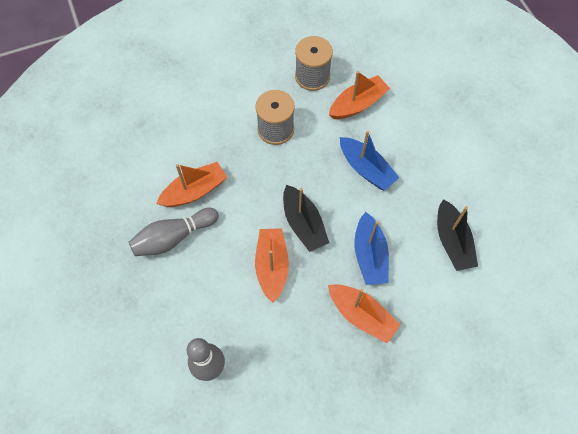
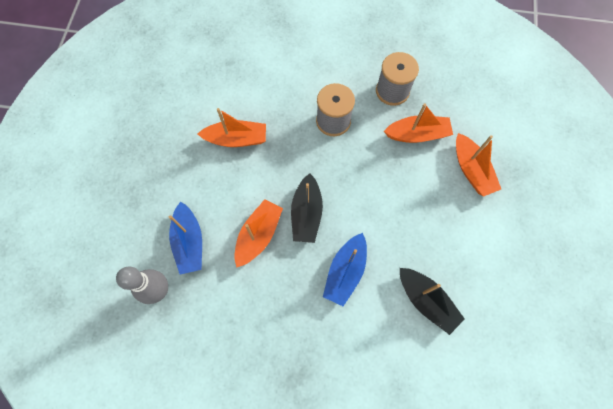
camera: 30 degrees right, 5 degrees up
grey bowling pin [129,208,219,256] -> none
orange boat [328,284,400,343] -> orange boat moved to [456,133,501,197]
blue boat [340,131,399,191] -> blue boat moved to [169,201,202,274]
black boat [437,199,478,271] -> black boat turned 60 degrees counterclockwise [400,268,465,335]

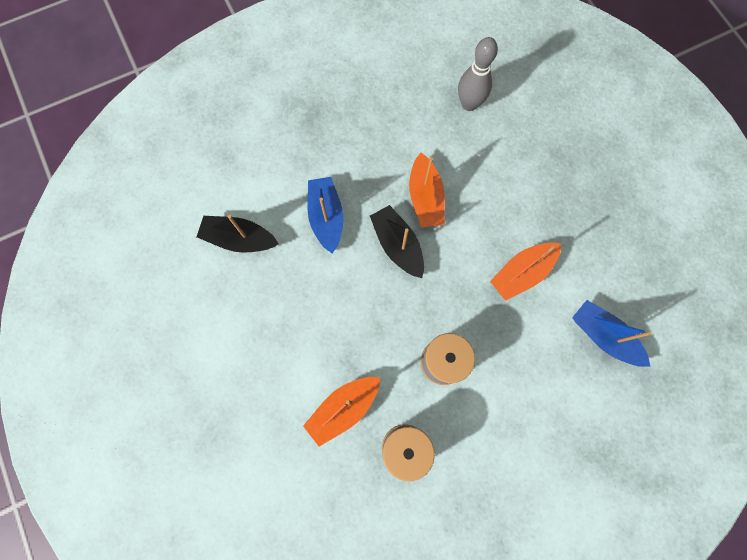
camera: 145 degrees right, 5 degrees up
blue boat [169,201,202,274] -> blue boat moved to [572,300,651,367]
orange boat [456,133,501,197] -> none

